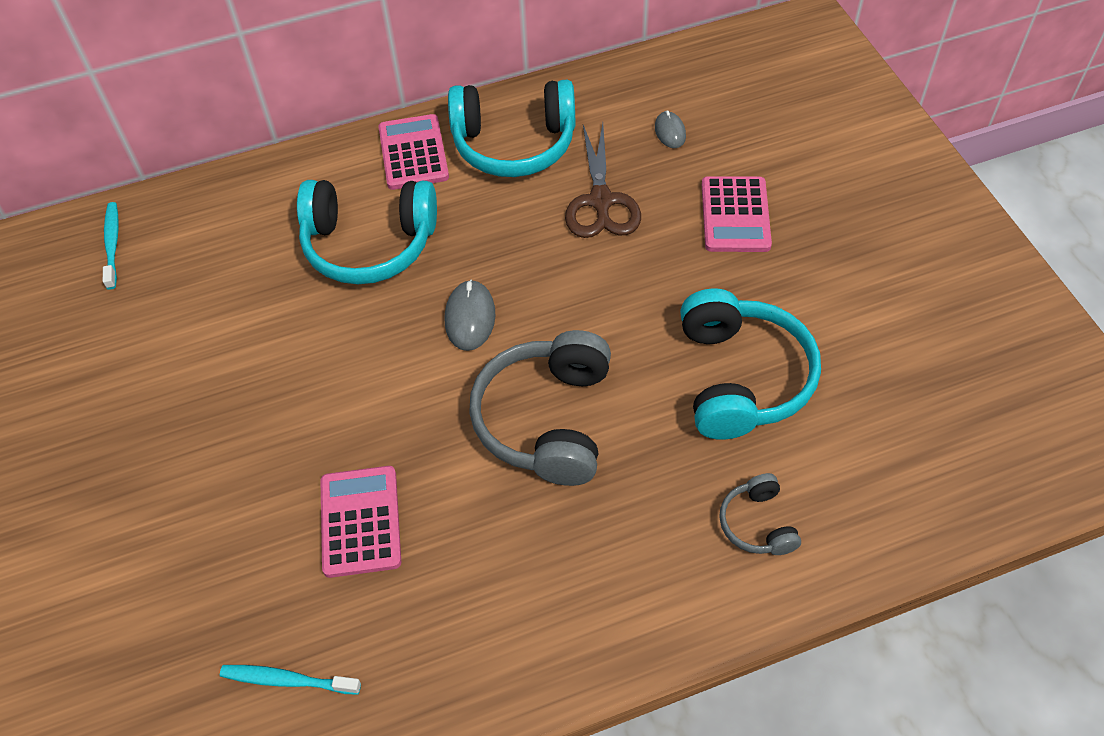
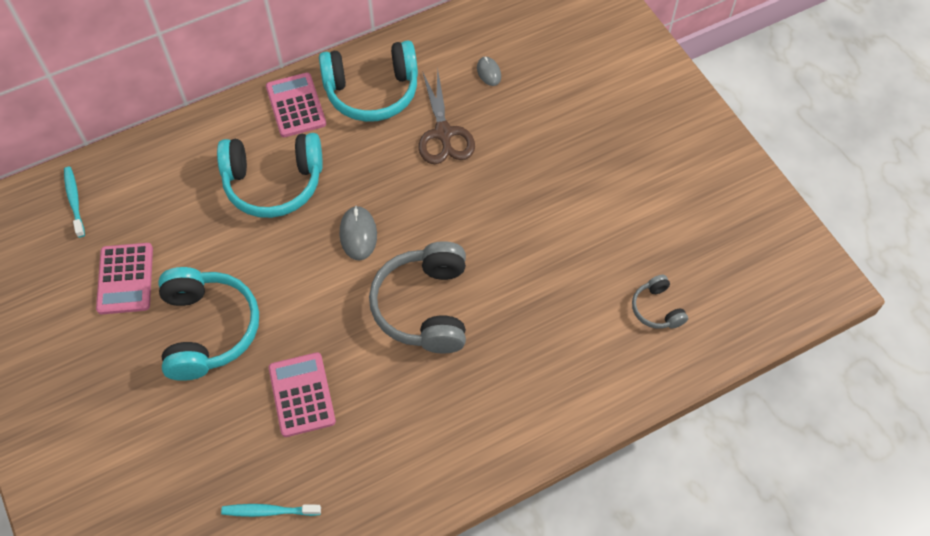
camera: 10 degrees left, 5 degrees up
turquoise headphones [680,288,821,440] -> turquoise headphones moved to [158,267,259,381]
pink calculator [702,176,772,252] -> pink calculator moved to [96,243,153,314]
grey headphones [719,473,801,555] -> grey headphones moved to [632,275,688,329]

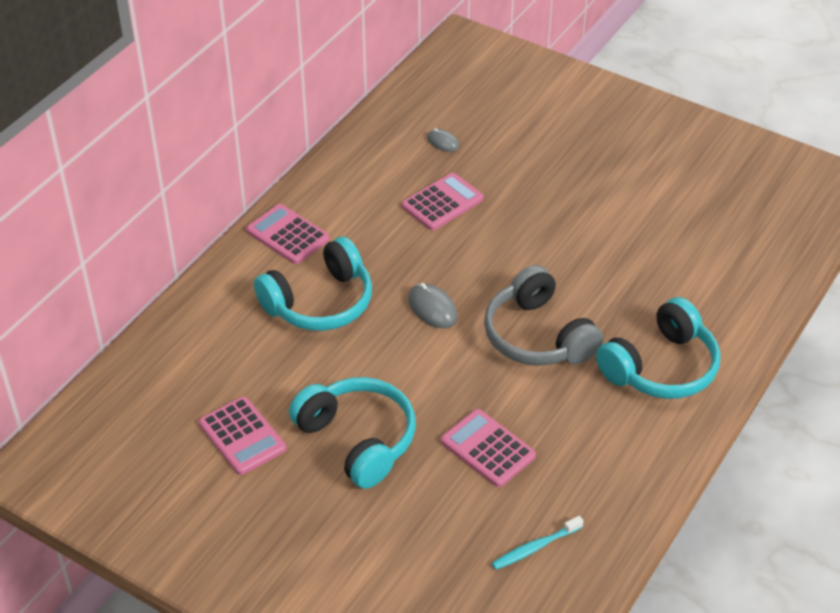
camera: 30 degrees left, 15 degrees down
turquoise toothbrush [64,167,85,238] -> none
turquoise headphones [319,41,418,122] -> turquoise headphones moved to [596,297,720,399]
brown scissors [419,70,475,164] -> pink calculator [402,173,484,231]
grey headphones [632,275,688,329] -> none

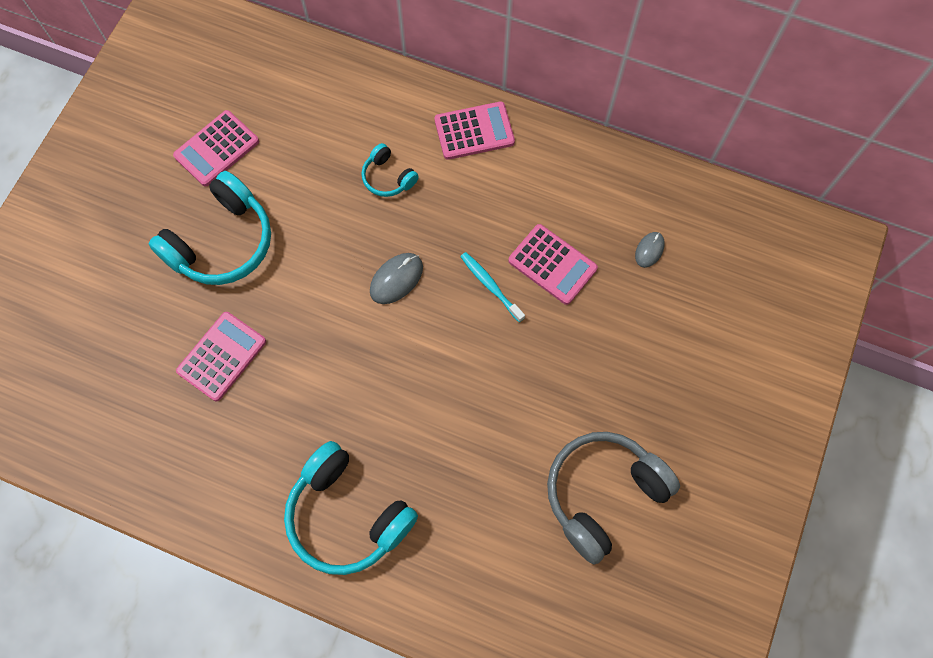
camera: 80 degrees right, 25 degrees up
pink calculator [246,204,330,264] -> pink calculator turned 45 degrees clockwise [434,101,515,160]
turquoise headphones [254,237,372,331] -> turquoise headphones [362,143,419,197], size x0.49
grey headphones [484,265,603,366] -> grey headphones moved to [547,432,680,565]
turquoise toothbrush [492,516,584,570] -> turquoise toothbrush moved to [460,252,525,322]

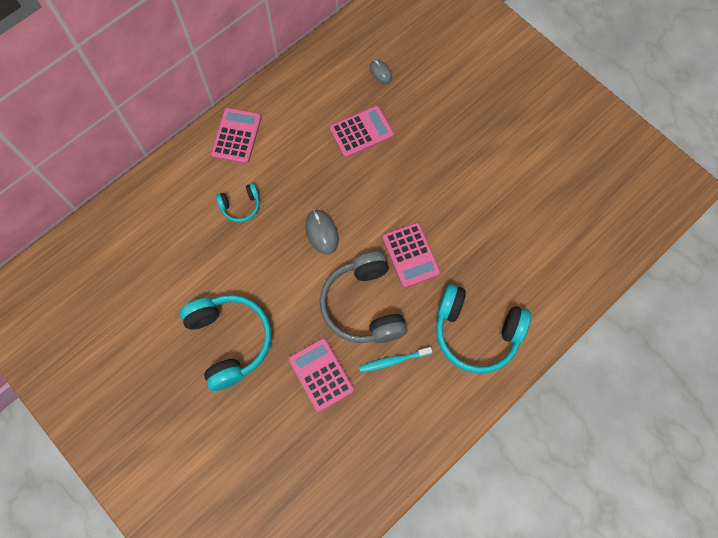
camera: 65 degrees left, 0 degrees up
pink calculator [173,110,259,187] -> pink calculator moved to [382,222,441,288]
turquoise headphones [284,441,418,575] -> turquoise headphones turned 45 degrees clockwise [436,284,531,373]
turquoise toothbrush [460,252,525,322] -> turquoise toothbrush moved to [359,347,432,372]
grey headphones [547,432,680,565] -> grey headphones moved to [320,252,407,343]

